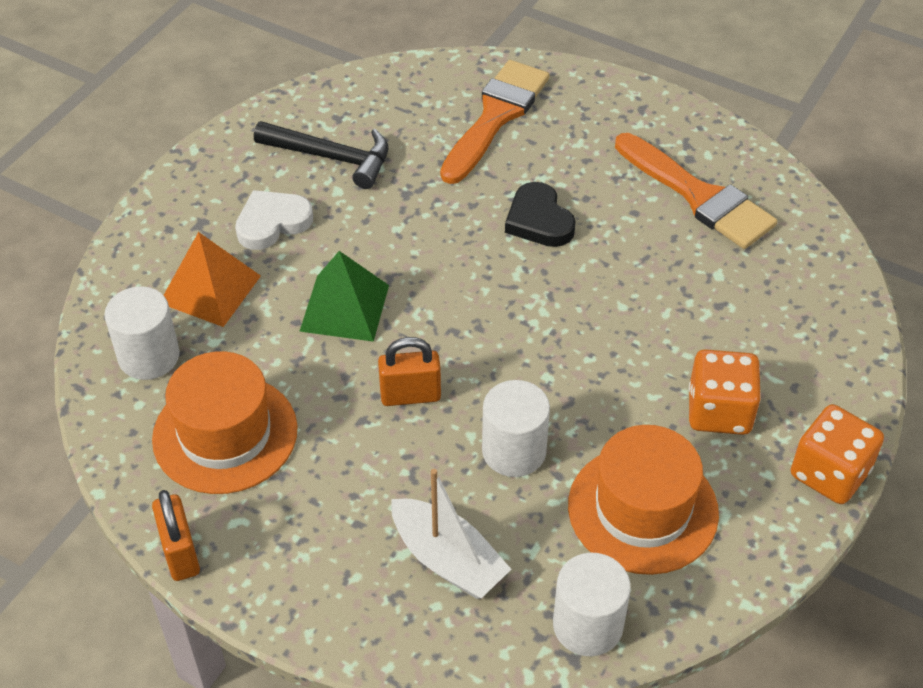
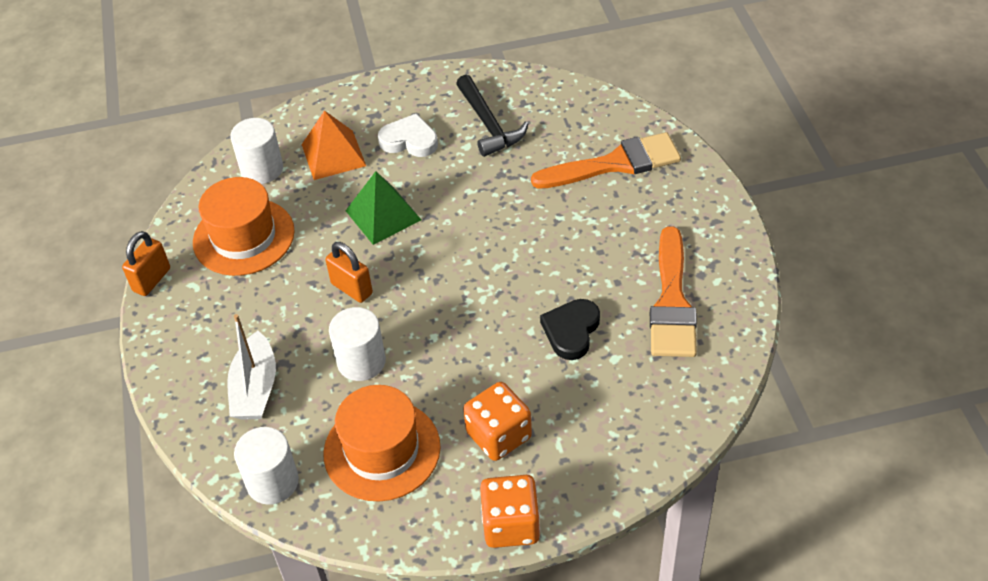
camera: 50 degrees right, 0 degrees up
black heart [505,182,576,247] -> black heart moved to [540,299,600,360]

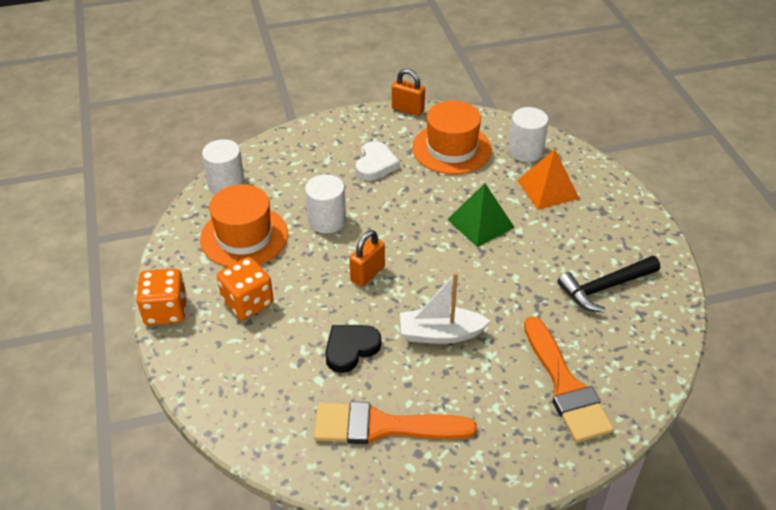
camera: 85 degrees right, 5 degrees down
white boat [227,314,276,420] -> white boat moved to [400,272,490,344]
orange padlock [325,242,373,303] -> orange padlock moved to [349,230,385,287]
white heart [378,113,438,157] -> white heart moved to [356,141,400,181]
black heart [540,299,600,360] -> black heart turned 60 degrees counterclockwise [325,325,381,373]

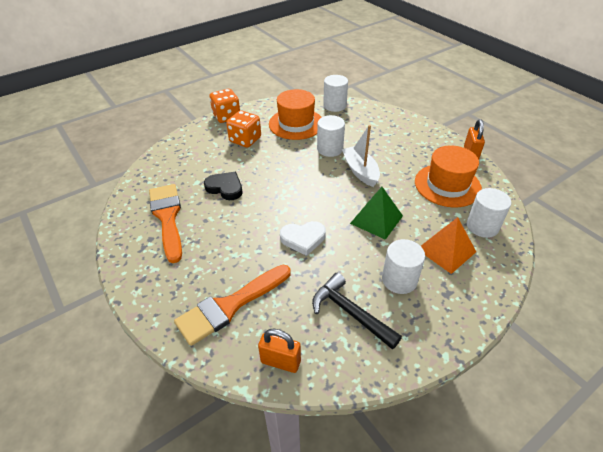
camera: 70 degrees right, 0 degrees up
orange padlock [349,230,385,287] -> orange padlock moved to [258,329,301,373]
white heart [356,141,400,181] -> white heart moved to [280,221,326,256]
white boat [400,272,490,344] -> white boat moved to [342,125,380,187]
none -> white cylinder [382,239,425,294]

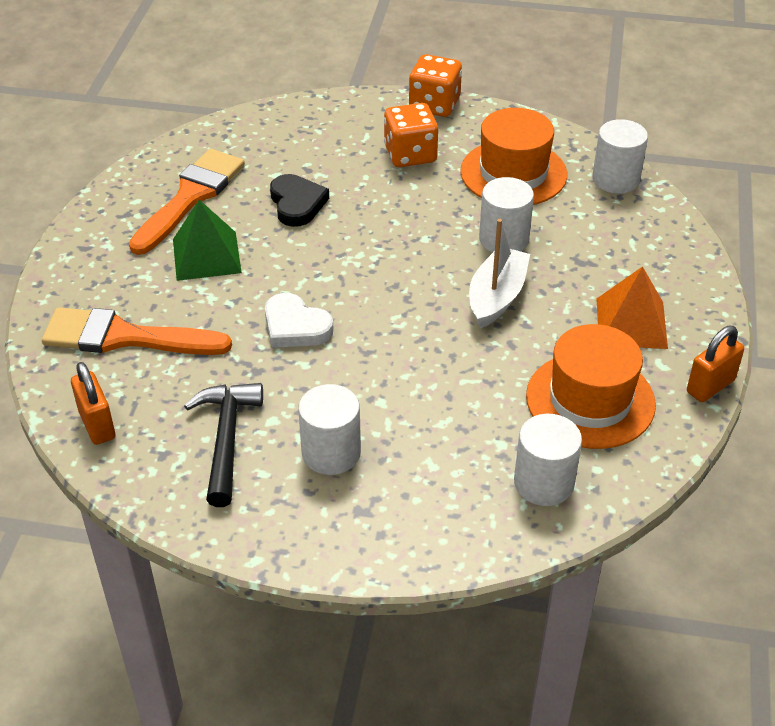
camera: 45 degrees right, 0 degrees up
green pyramid [350,187,403,240] -> green pyramid moved to [173,200,242,281]
orange pyramid [421,217,476,274] -> orange pyramid moved to [597,266,668,349]

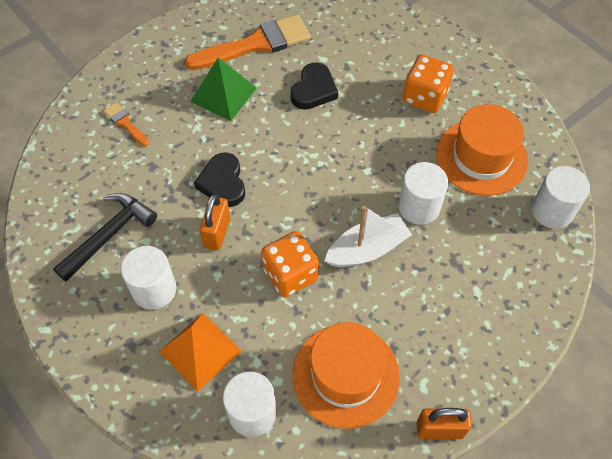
camera: 40 degrees right, 15 degrees up
orange brush [42,307,232,355] -> orange brush [103,102,149,146], size x0.47
orange padlock [71,362,115,445] -> orange padlock moved to [199,194,230,250]
white heart [265,293,334,348] -> black heart [194,153,245,207]
orange dice [409,54,462,117] -> orange dice moved to [261,231,319,297]
orange pyramid [597,266,668,349] -> orange pyramid moved to [159,313,241,392]

